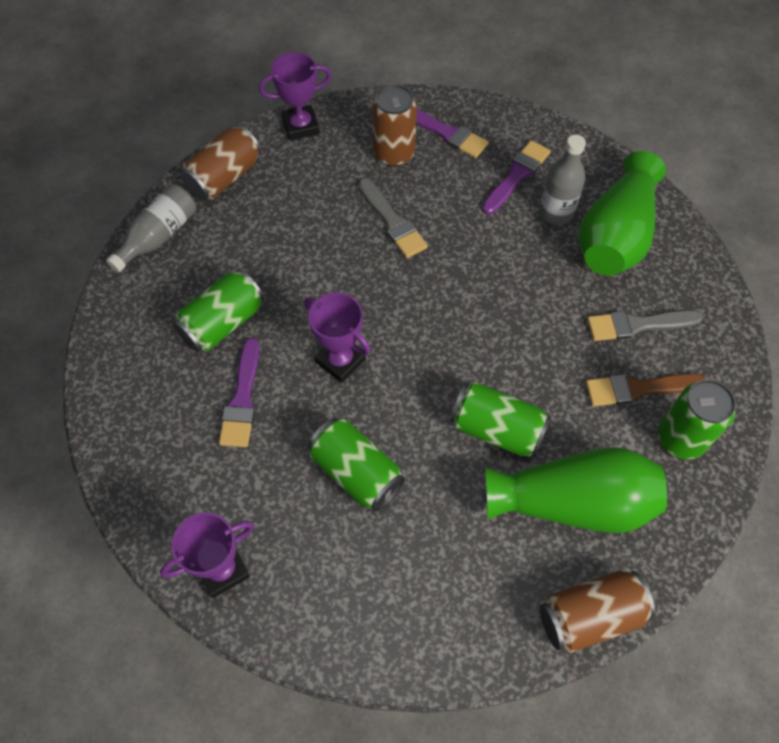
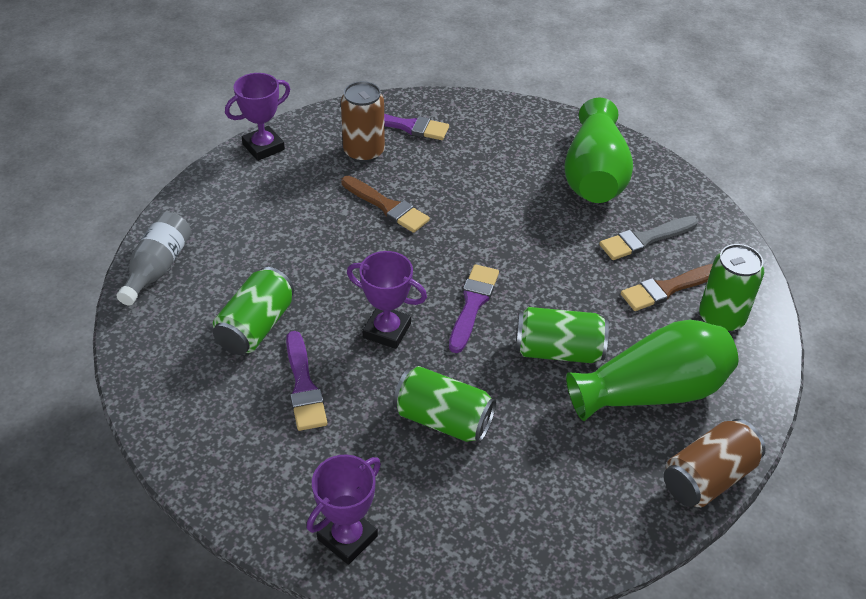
camera: 20 degrees left, 15 degrees down
brown can [181,125,261,200] -> none
grey brush [359,178,428,258] -> brown brush [341,176,430,233]
purple brush [482,140,551,215] -> purple brush moved to [449,264,499,353]
grey bottle [539,135,586,225] -> none

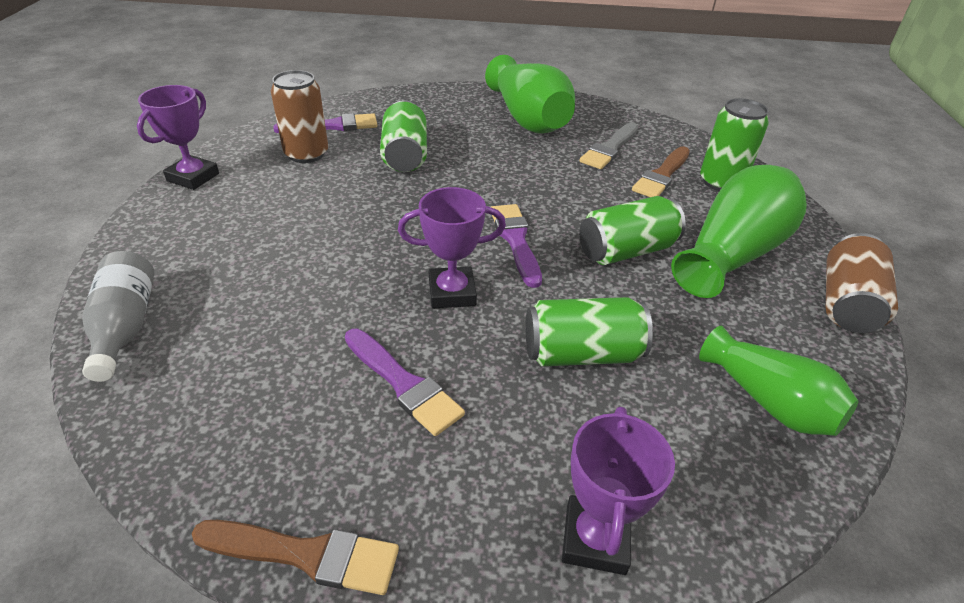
camera: 30 degrees left, 5 degrees down
green can [213,267,294,355] -> green can moved to [380,100,427,172]
brown brush [341,176,430,233] -> brown brush moved to [192,520,399,595]
none -> green vase [699,326,859,436]

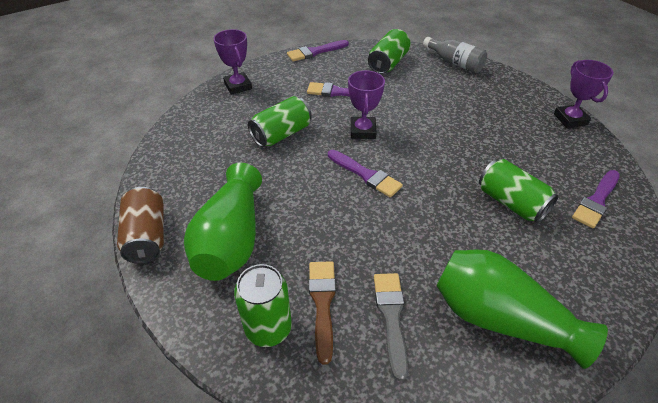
camera: 145 degrees right, 5 degrees up
brown brush [192,520,399,595] -> purple brush [287,40,349,62]
brown can [271,70,328,163] -> none
purple trophy [398,187,506,308] -> purple trophy turned 45 degrees counterclockwise [348,70,385,139]
green can [579,196,686,265] -> green can moved to [368,29,411,74]
green vase [699,326,859,436] -> none

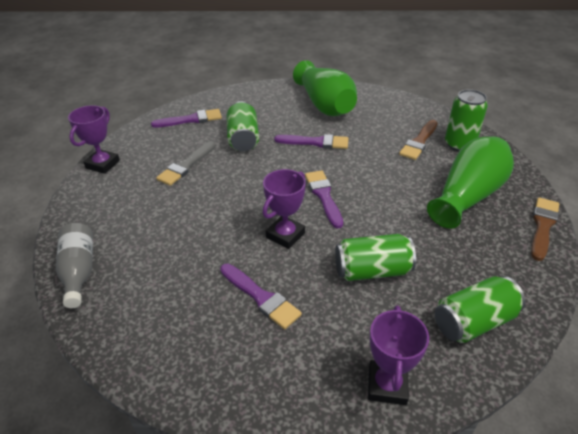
camera: 145 degrees left, 5 degrees down
brown can [117,187,164,264] -> brown brush [531,197,560,261]
purple brush [287,40,349,62] -> purple brush moved to [274,134,349,149]
green can [368,29,411,74] -> green can moved to [435,276,525,343]
grey brush [374,273,408,381] -> grey brush moved to [156,141,216,186]

